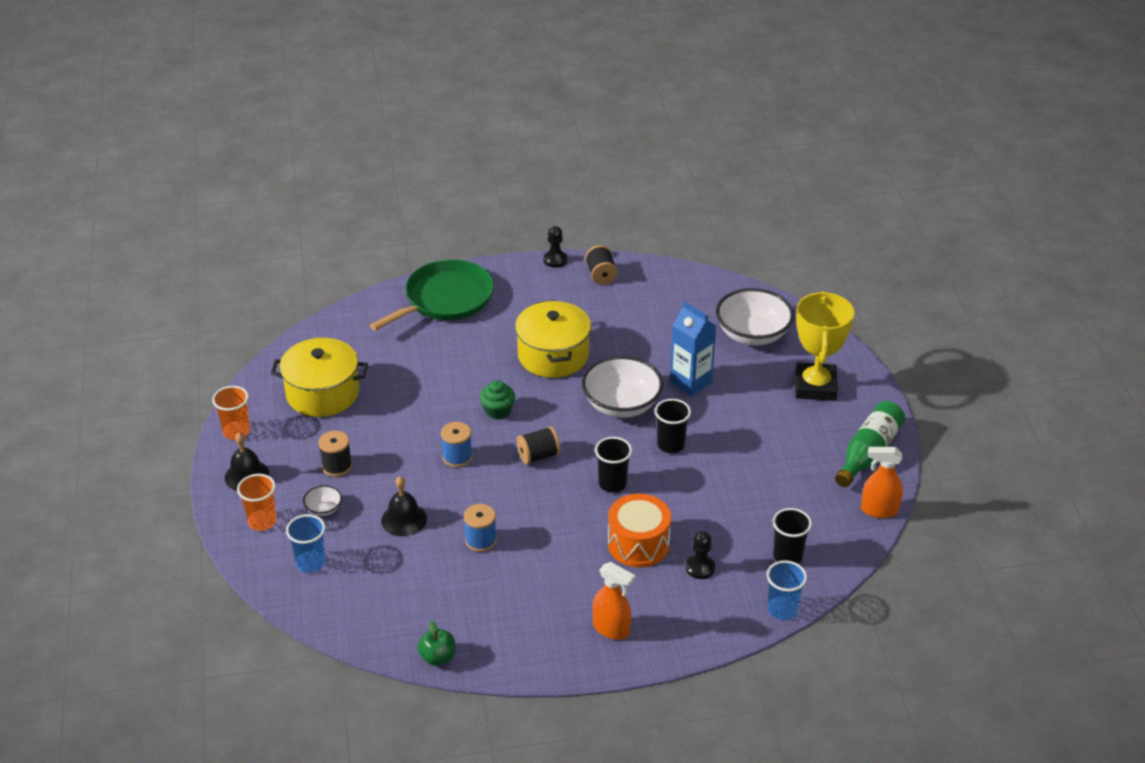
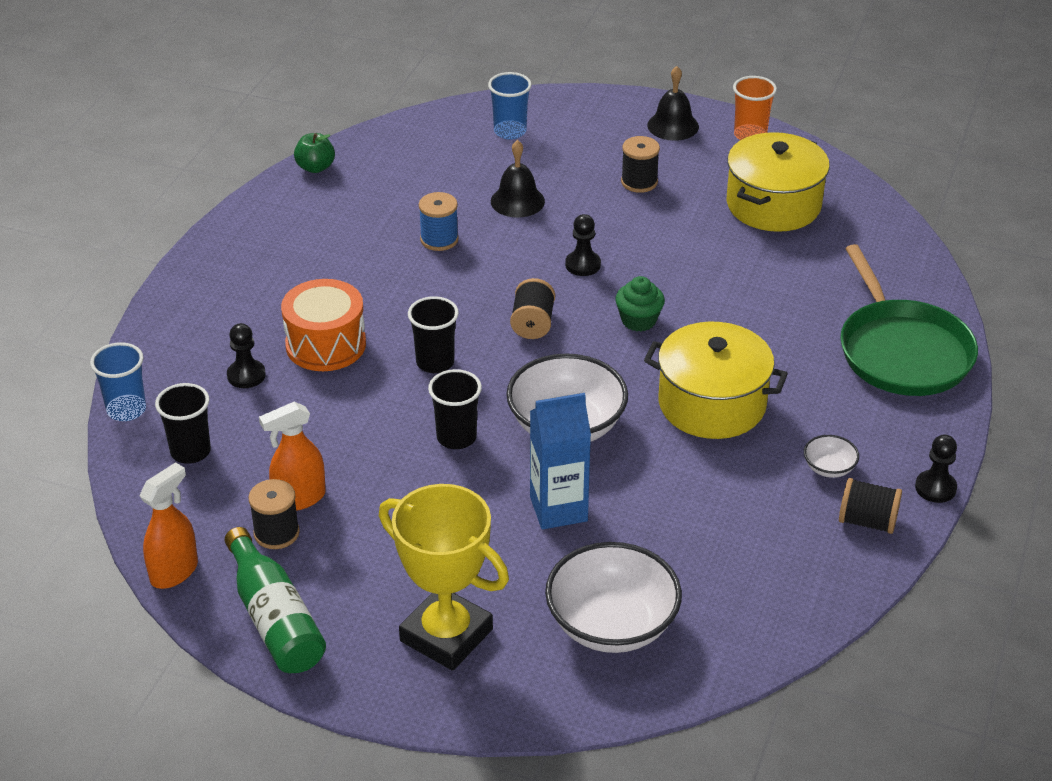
camera: 120 degrees right, 0 degrees up
orange cup [237,474,277,531] -> none
white bowl [303,485,342,516] -> white bowl moved to [804,435,859,478]
blue spool [441,422,472,468] -> black pawn [565,214,601,276]
orange spray bottle [593,562,635,640] -> orange spray bottle moved to [259,402,326,511]
none -> black spool [249,479,300,549]

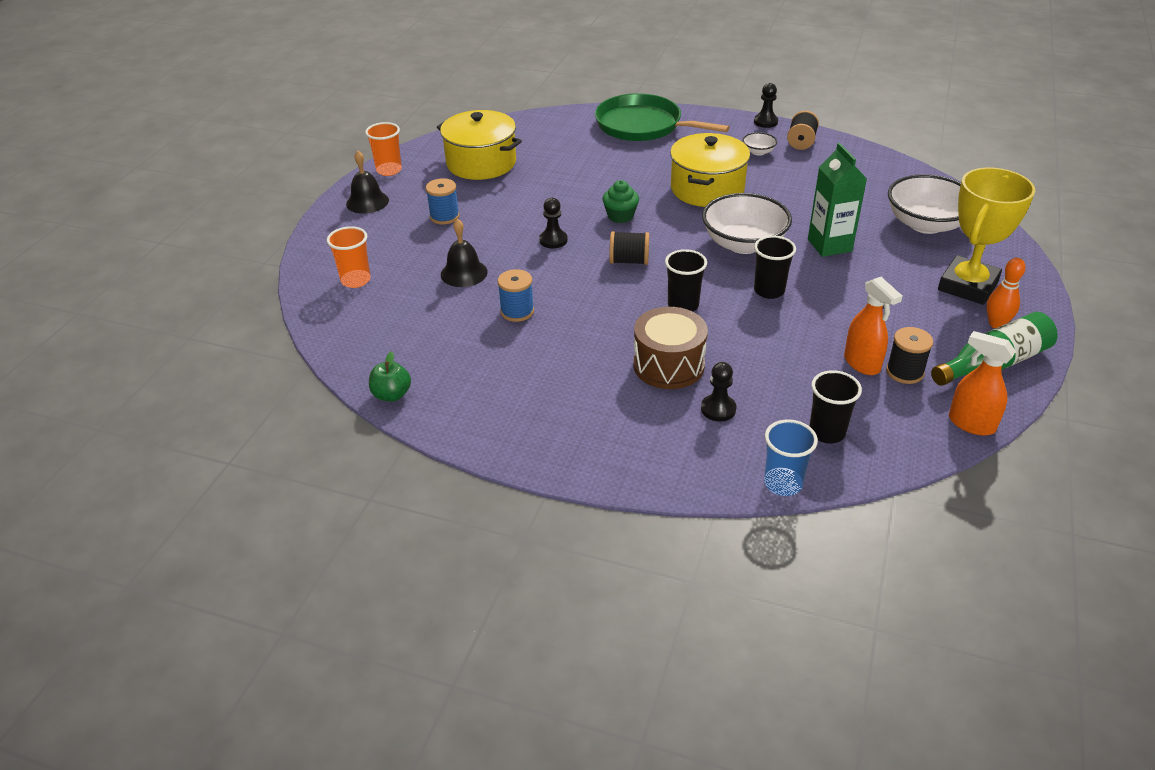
camera: 90 degrees left, 0 degrees up
orange drum [281,279,366,371] -> brown drum [633,307,708,389]
blue cup [488,72,532,139] -> orange cup [327,226,371,288]
blue carton [530,393,591,529] -> green carton [808,143,867,257]
black spool [621,136,660,193] -> blue spool [426,178,460,225]
green pan [840,244,978,396] -> green pan turned 135 degrees counterclockwise [595,93,730,141]
none -> orange bowling pin [986,258,1026,328]

